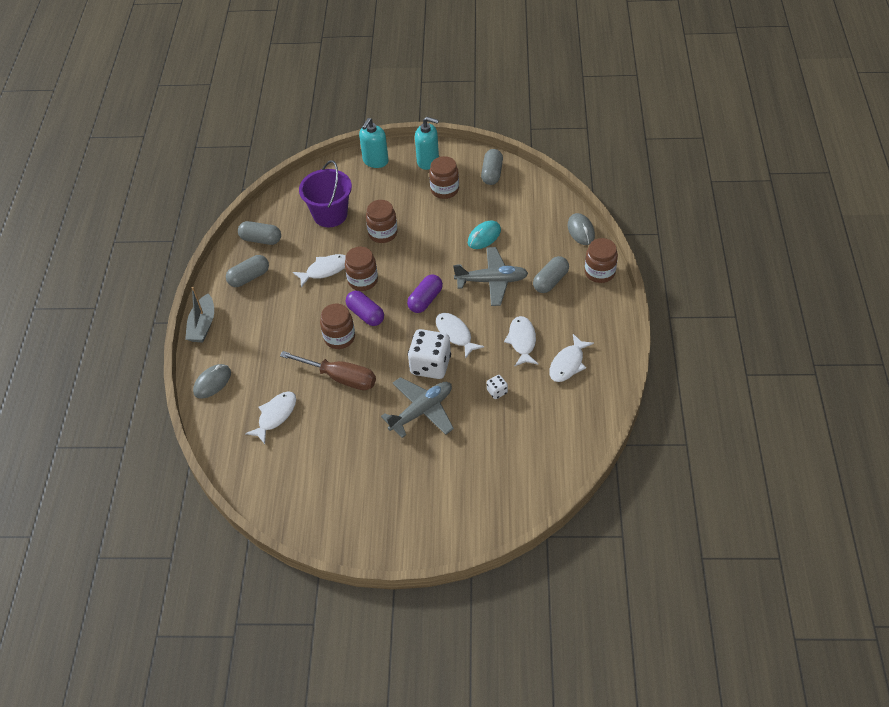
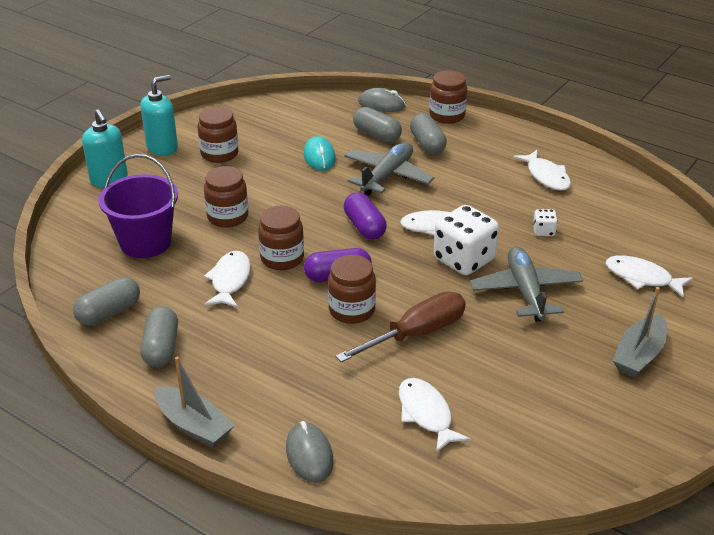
camera: 60 degrees left, 15 degrees down
grey capsule [481,149,503,185] -> grey capsule moved to [353,107,402,143]
white fish [504,316,538,366] -> white fish moved to [606,255,693,298]
none -> grey boat [613,287,667,377]

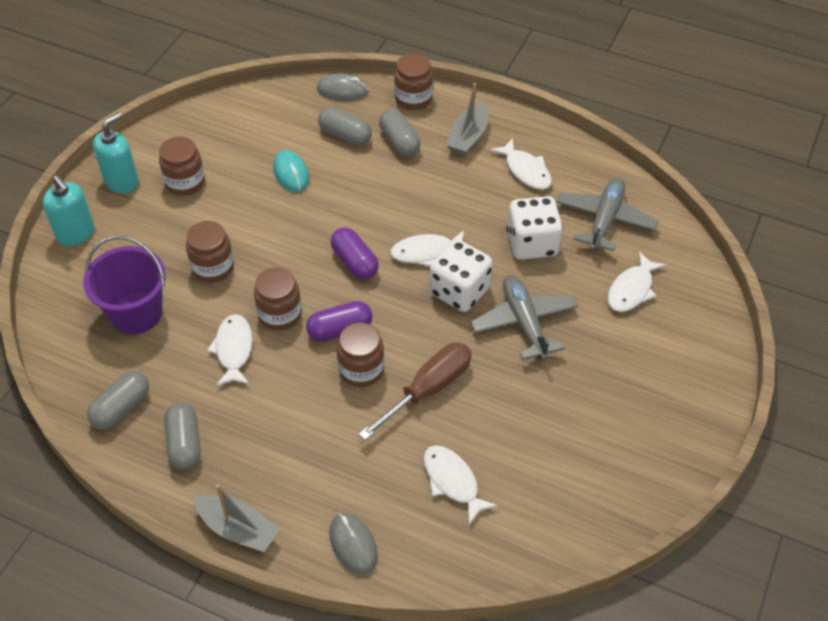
camera: 10 degrees left, 15 degrees up
grey plane [344,142,434,196] -> grey plane moved to [556,177,659,251]
white dice [533,209,558,236] -> white dice [507,196,563,260], size x2.22
white fish [606,255,693,298] -> white fish turned 75 degrees counterclockwise [608,251,666,312]
grey boat [613,287,667,377] -> grey boat moved to [446,83,489,156]

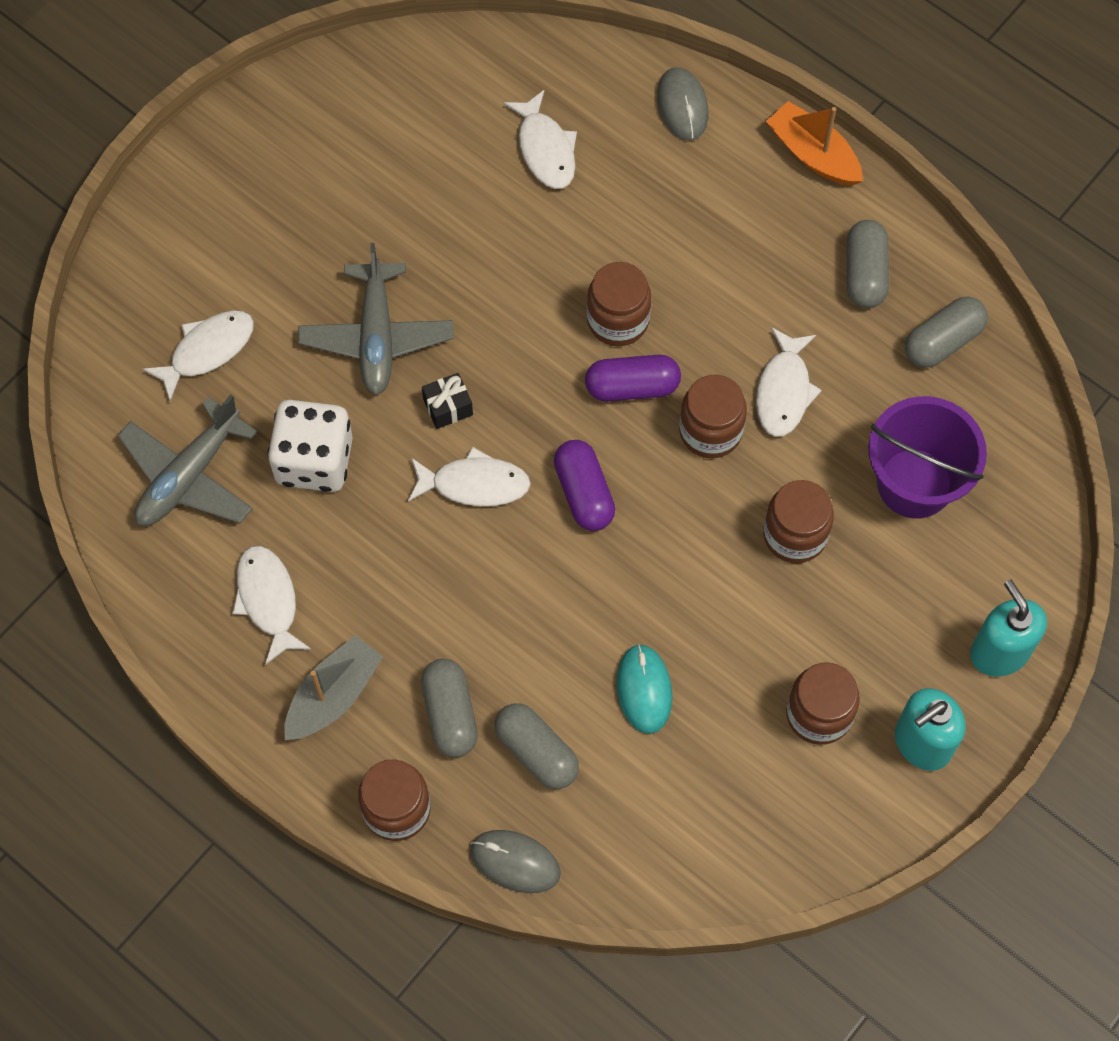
camera: 165 degrees left, 15 degrees up
grey boat [193,484,280,552] -> orange boat [766,101,863,186]
brown screwdriver [358,343,472,440] -> none
white dice [430,240,493,312] -> black gift [422,373,473,429]

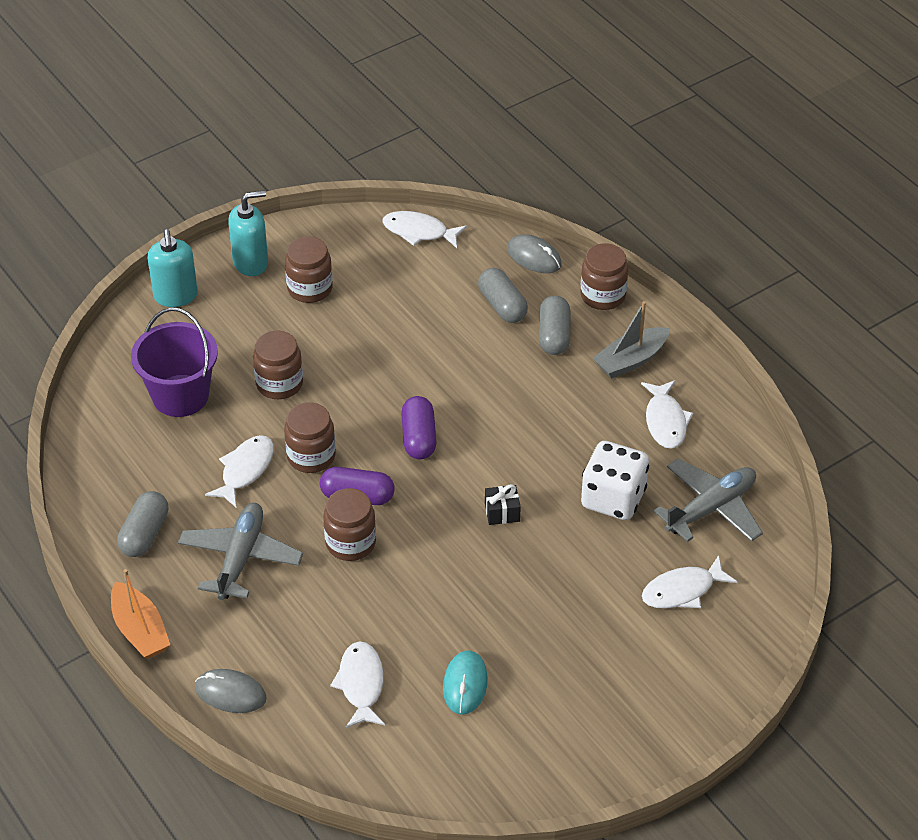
camera: 165 degrees left, 20 degrees down
grey plane [298,243,454,395] -> grey plane moved to [178,503,303,600]
white fish [408,447,531,506] -> white fish moved to [382,211,467,248]
turquoise mouse [617,644,673,734] -> turquoise mouse moved to [443,650,488,715]
grey mouse [657,68,708,140] -> grey mouse turned 75 degrees counterclockwise [195,669,267,713]
grey capsule [905,296,988,368] -> none

